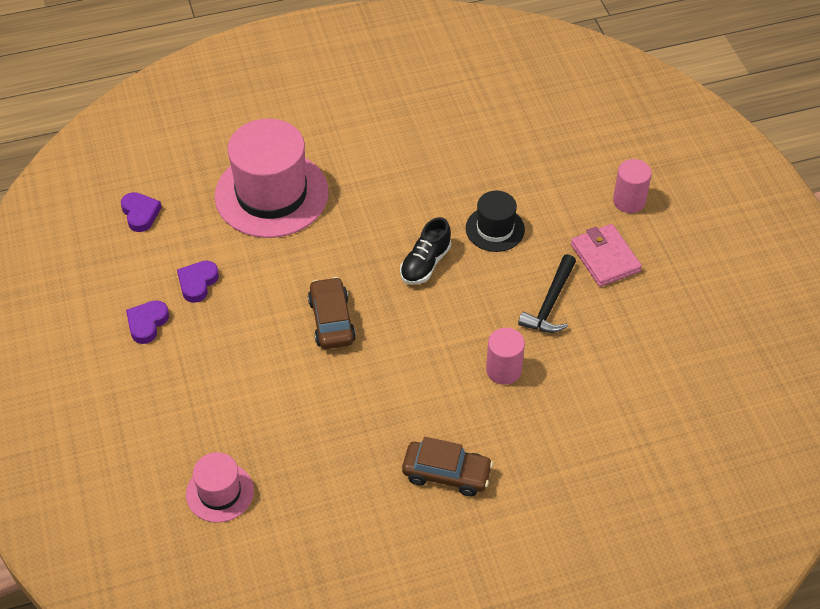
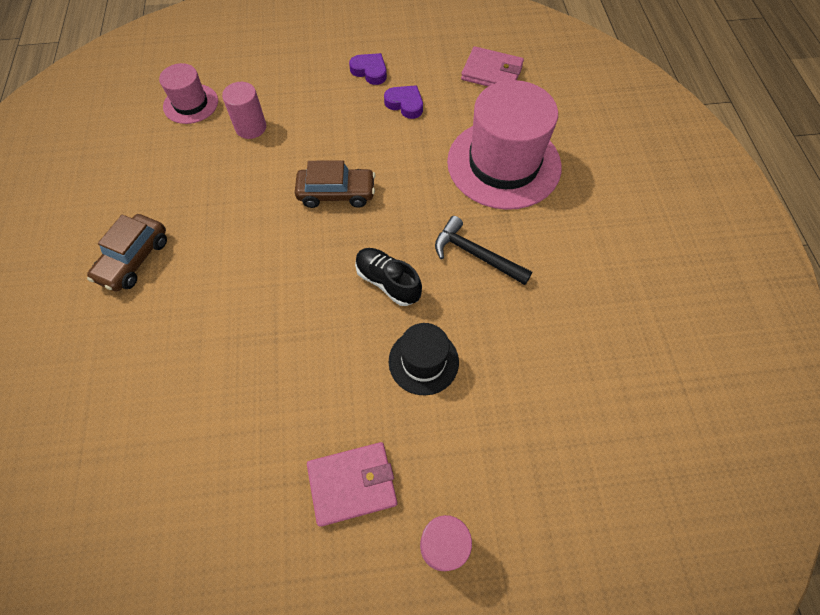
camera: 100 degrees right, 10 degrees up
purple heart [121,192,162,232] -> pink wallet [461,46,524,87]
pink cylinder [486,328,525,385] -> pink cylinder moved to [222,82,266,139]
black hammer [518,254,576,333] -> black hammer moved to [435,216,532,285]

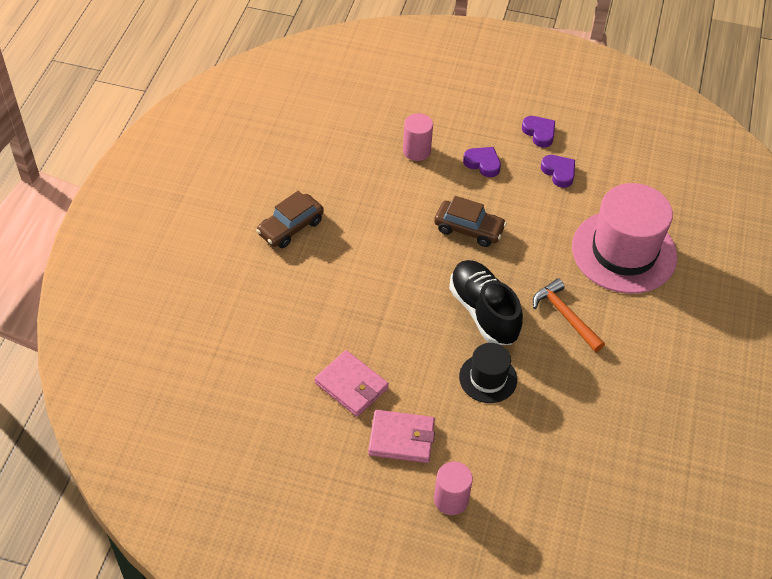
camera: 20 degrees right, 10 degrees down
pink hat [159,63,218,124] -> none
black shoe [355,248,422,306] -> black shoe [449,260,523,345], size x1.54
black hammer [435,216,532,285] -> orange hammer [533,278,605,352]
pink wallet [461,46,524,87] -> pink wallet moved to [314,350,389,417]
none -> purple heart [463,147,501,177]

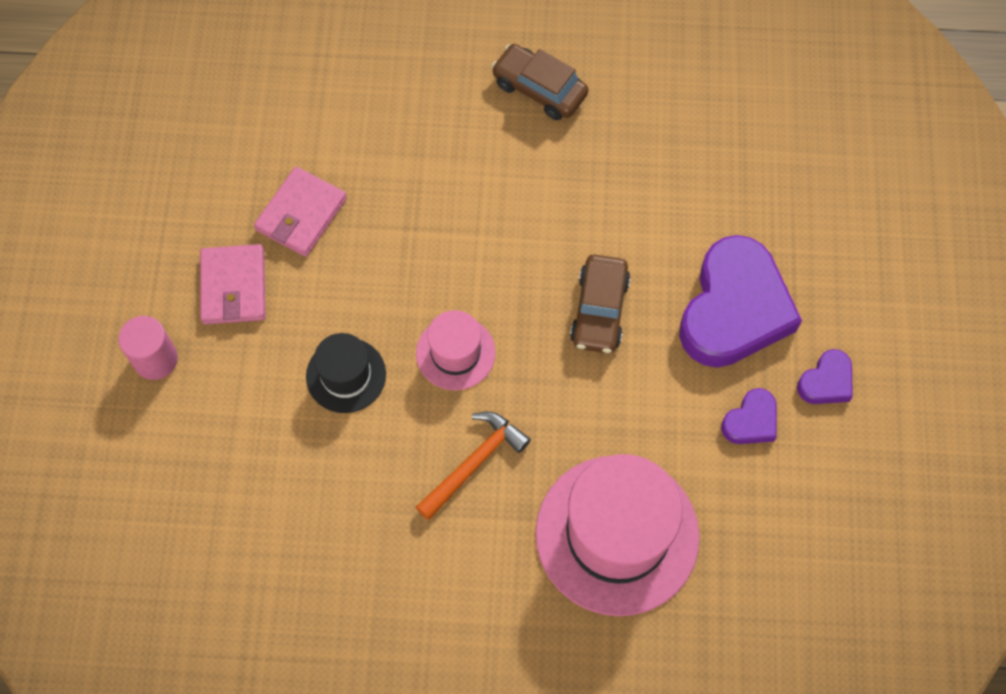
camera: 80 degrees right, 15 degrees up
pink cylinder [403,113,433,161] -> none
black shoe [449,260,523,345] -> pink hat [416,310,496,390]
purple heart [463,147,501,177] -> purple heart [679,235,802,368], size x2.21

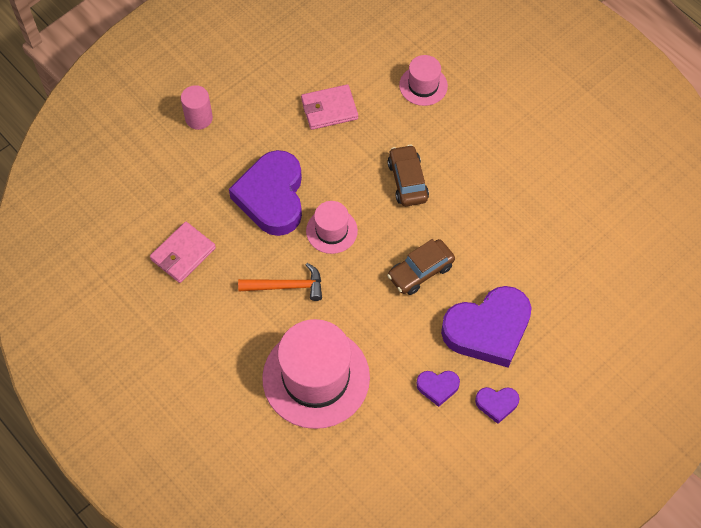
camera: 45 degrees right, 5 degrees down
pink wallet [200,244,265,325] -> pink wallet moved to [150,222,216,283]
black hat [306,333,386,413] -> purple heart [229,150,302,236]
brown car [491,44,588,120] -> brown car moved to [388,145,429,206]
none -> pink hat [399,55,448,106]

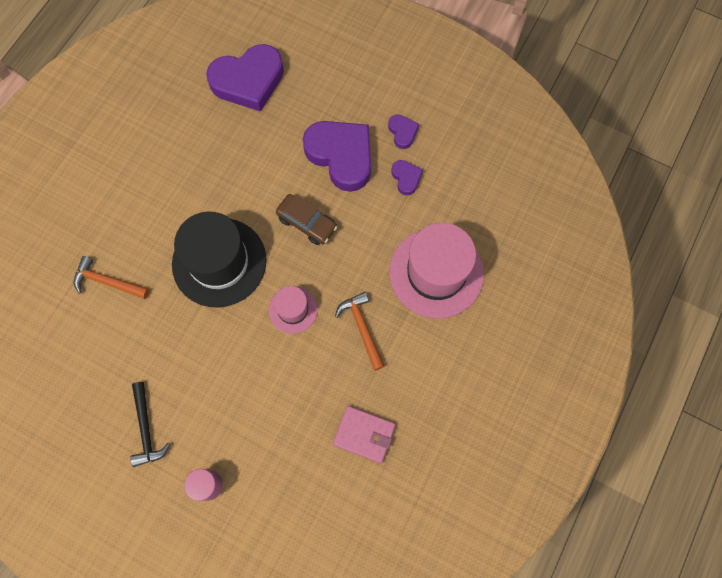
camera: 110 degrees left, 10 degrees up
purple heart [229,150,302,236] -> purple heart moved to [206,44,284,112]
pink wallet [301,84,358,130] -> none
brown car [388,145,429,206] -> black hat [172,212,266,308]
pink hat [399,55,448,106] -> orange hammer [74,256,149,299]
none -> black hammer [130,382,170,467]

